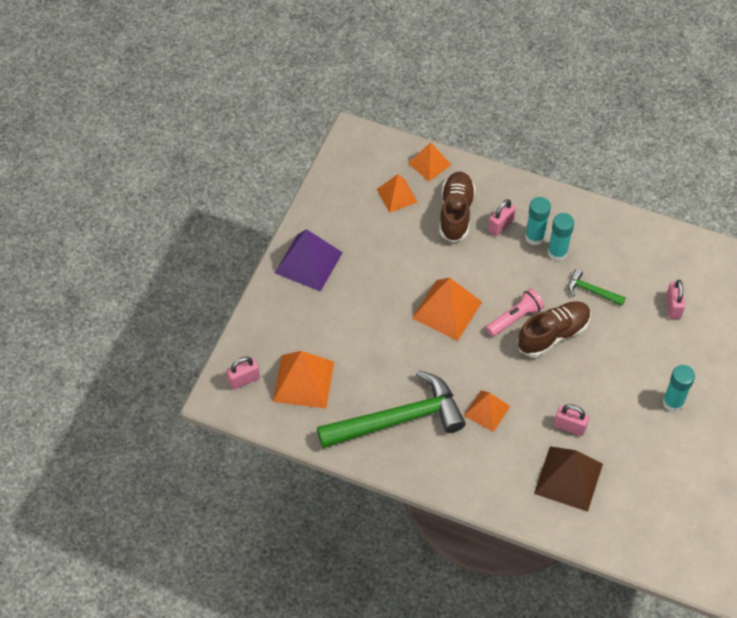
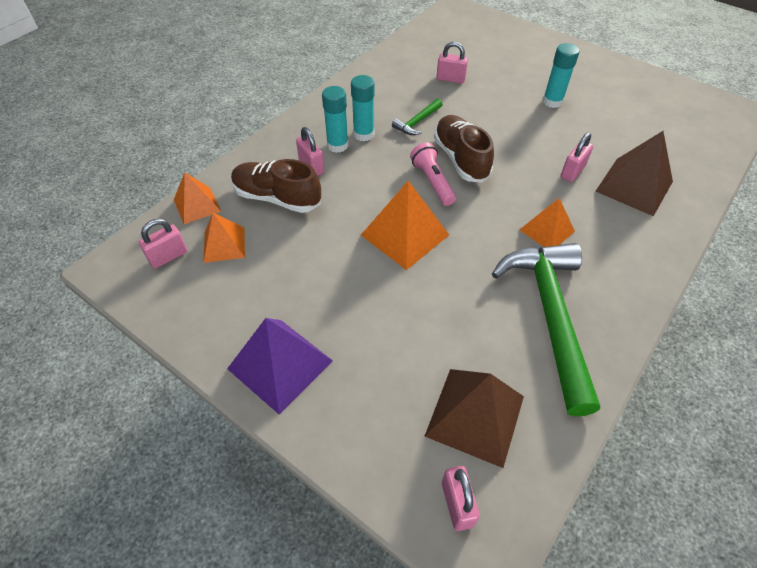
camera: 75 degrees left, 5 degrees down
orange pyramid [273,351,334,409] -> brown pyramid [425,369,524,468]
none -> pink padlock [139,219,187,268]

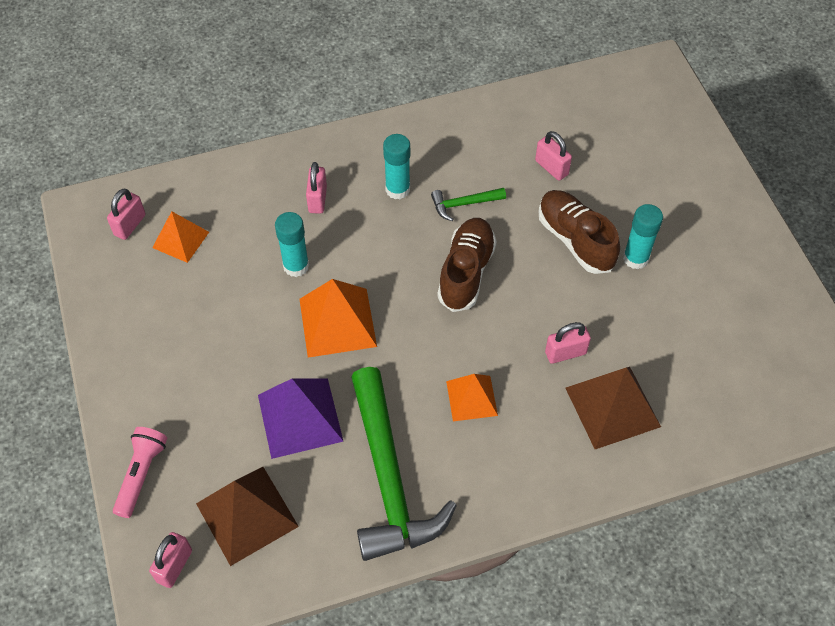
camera: 35 degrees right, 5 degrees up
pink padlock [139,219,187,268] -> pink padlock turned 60 degrees counterclockwise [107,189,146,240]
orange pyramid [174,172,221,224] -> none
purple pyramid [227,318,333,414] -> purple pyramid moved to [258,378,344,459]
brown shoe [231,159,321,213] -> brown shoe moved to [538,190,620,274]
turquoise glue stick [322,86,349,153] -> turquoise glue stick moved to [275,212,309,277]
pink flashlight [410,142,456,206] -> pink flashlight moved to [113,427,167,518]
green hammer [492,243,600,416] -> green hammer turned 135 degrees clockwise [351,367,457,561]

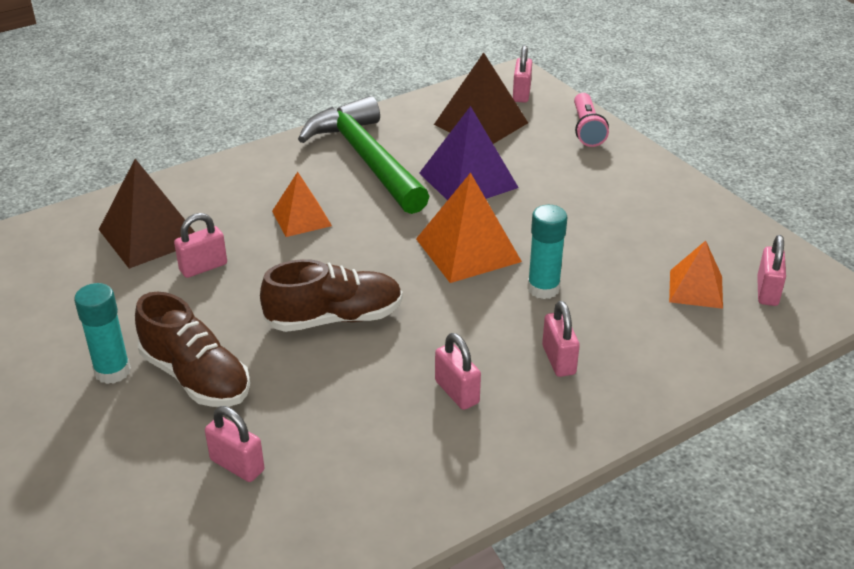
camera: 165 degrees right, 20 degrees down
turquoise glue stick [383,134,410,199] -> pink padlock [435,333,481,410]
green hammer [431,188,506,221] -> none
brown shoe [438,218,497,312] -> brown shoe turned 105 degrees counterclockwise [260,259,403,332]

